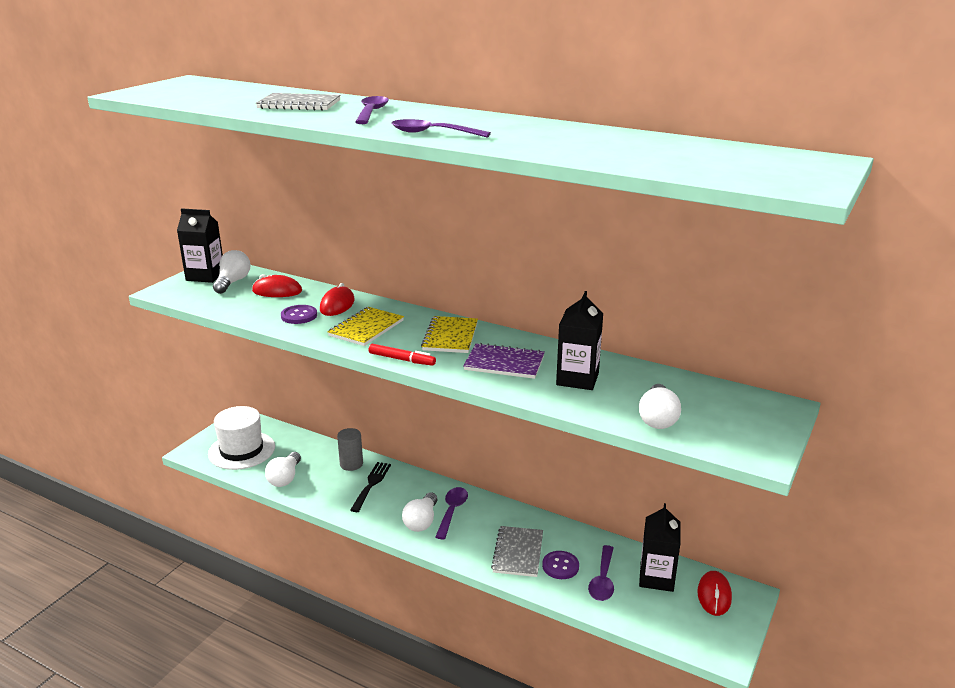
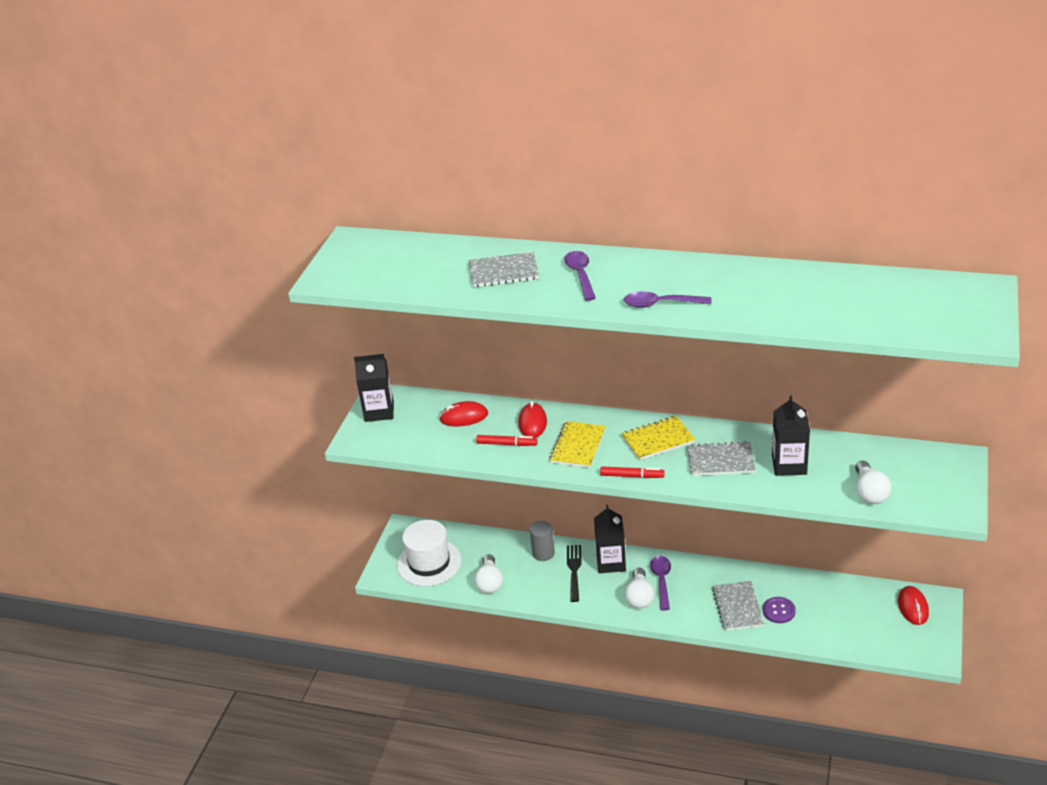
camera: 10 degrees left, 10 degrees up
white light bulb [213,250,251,294] -> none
purple button [281,305,317,324] -> red marker [476,435,538,446]
yellow notebook [421,316,478,353] -> yellow notebook turned 75 degrees clockwise [621,416,695,460]
purple notebook [463,343,545,379] -> grey notebook [687,441,755,476]
purple spoon [588,545,614,601] -> none
black carton [639,503,680,592] -> black carton moved to [594,505,626,573]

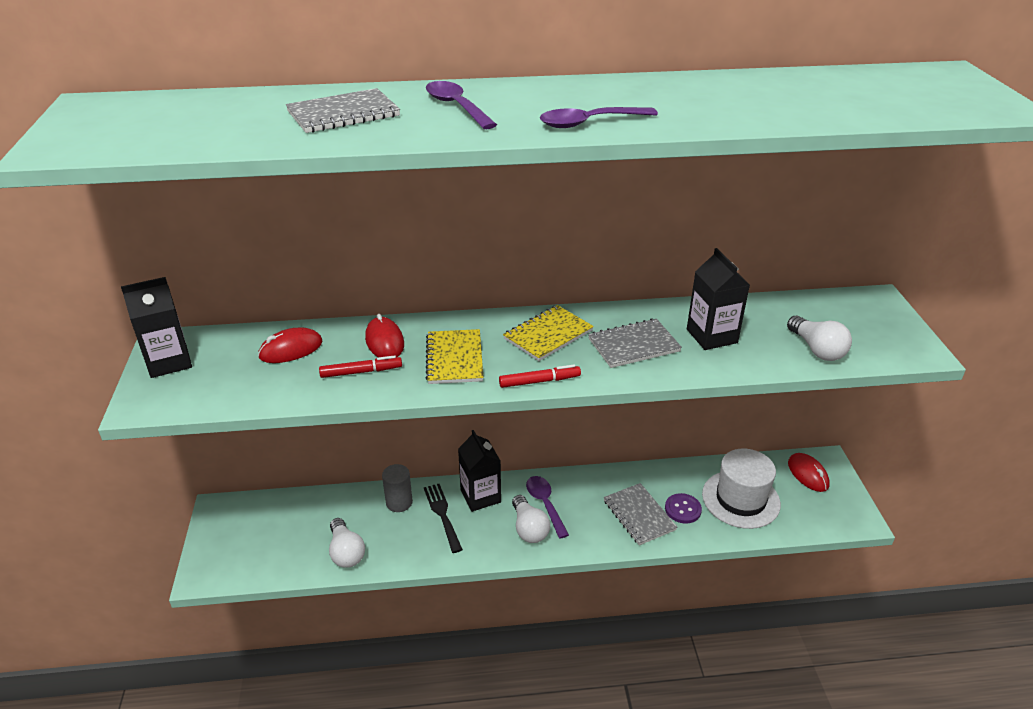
camera: 25 degrees left, 0 degrees up
white hat [397,520,462,586] -> white hat moved to [702,448,781,529]

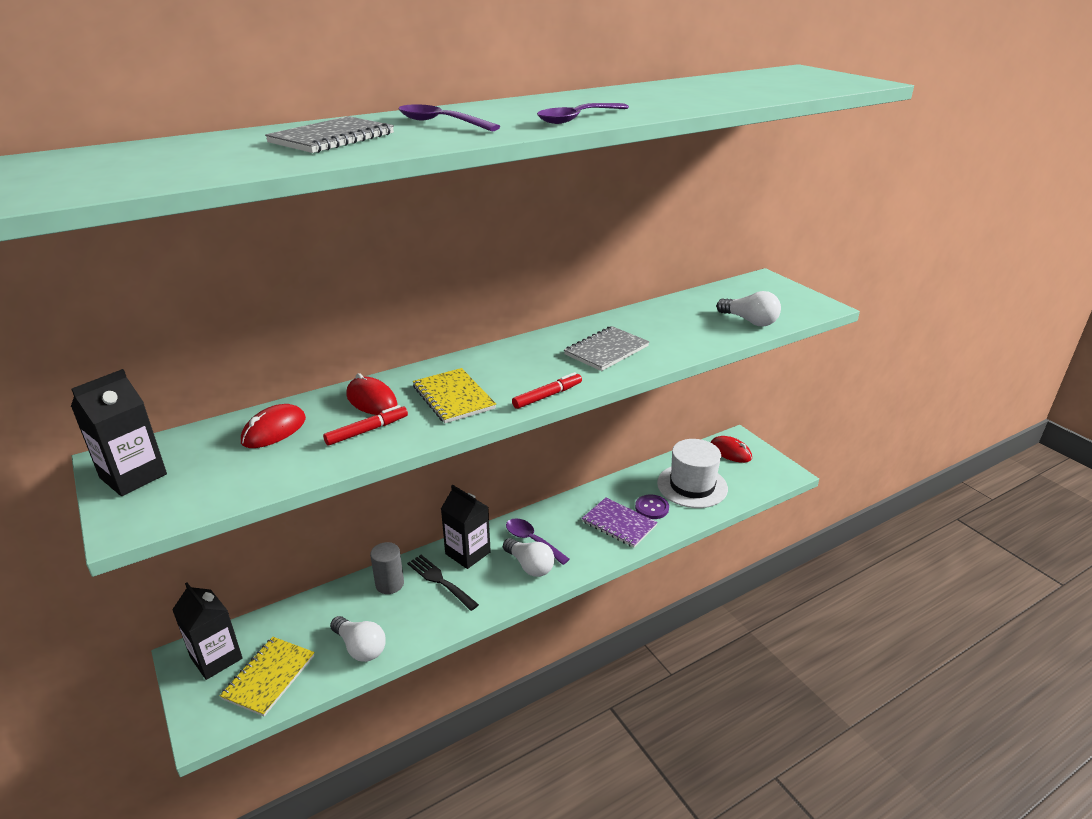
camera: 25 degrees left, 5 degrees down
yellow notebook [503,305,594,361] -> yellow notebook moved to [219,637,315,717]
grey notebook [604,483,677,545] -> purple notebook [582,498,658,548]
black carton [687,248,750,350] -> black carton moved to [172,582,243,680]

